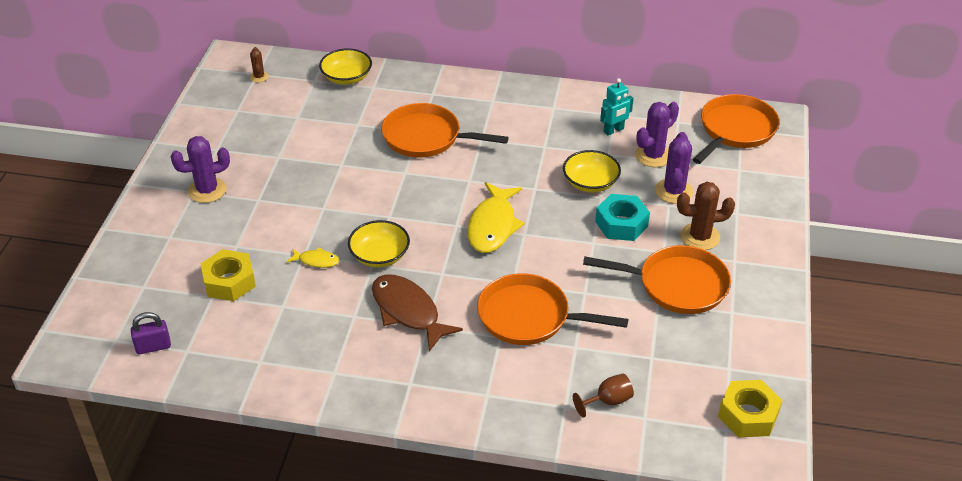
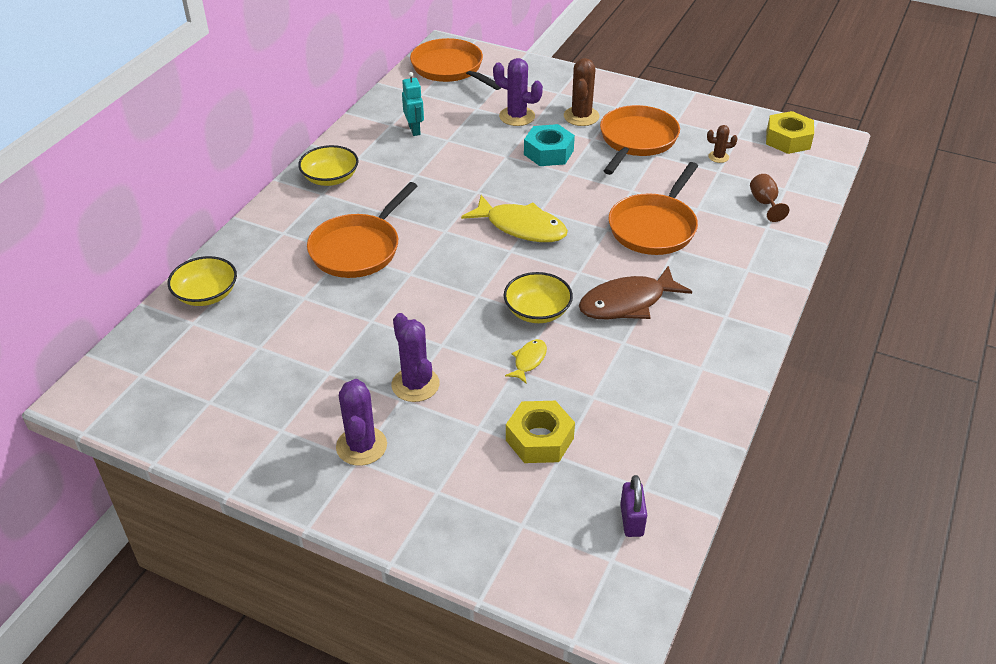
camera: 75 degrees left, 0 degrees up
brown cactus [250,47,269,83] -> brown cactus moved to [707,125,738,163]
yellow bowl [563,150,621,193] -> yellow bowl moved to [298,145,359,186]
purple cactus [635,102,679,167] -> purple cactus moved to [391,313,440,402]

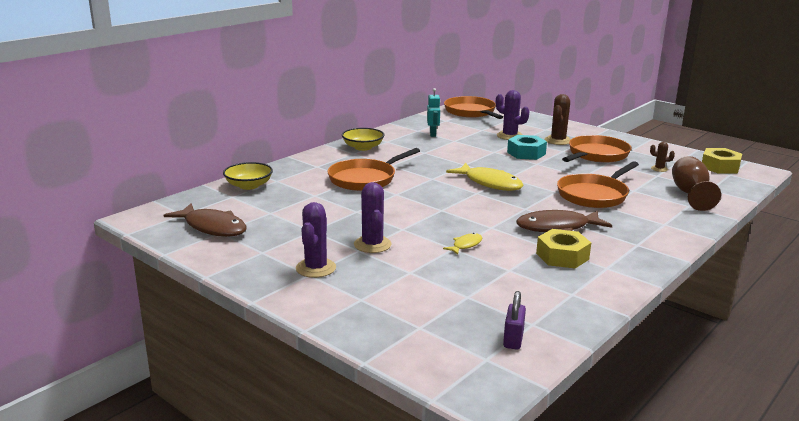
camera: 15 degrees right, 20 degrees down
yellow bowl [504,272,573,323] -> none
yellow nut [506,401,575,463] -> yellow nut moved to [536,229,591,268]
brown goblet [750,174,789,222] -> brown goblet [672,156,721,211], size x1.66
none -> brown fish [164,203,247,237]

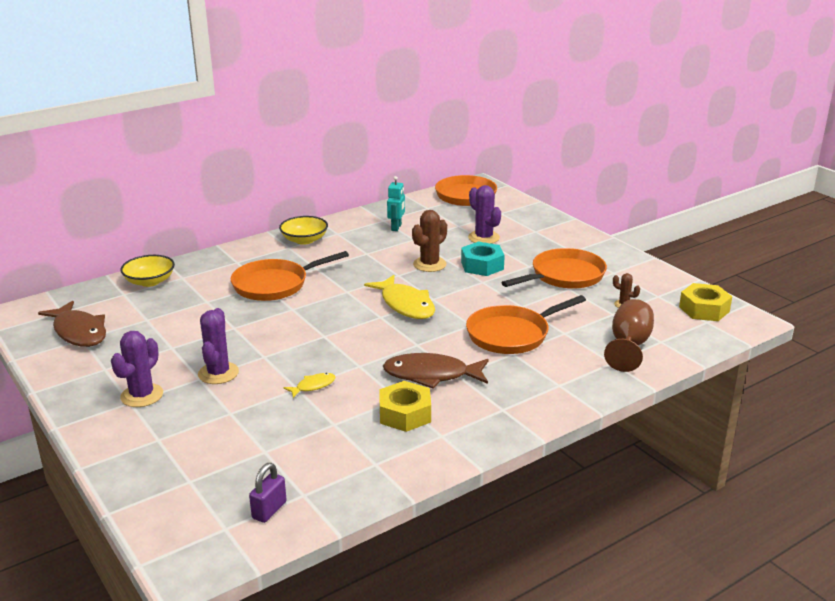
camera: 15 degrees right, 5 degrees up
brown cactus [545,94,571,145] -> brown cactus moved to [412,210,447,272]

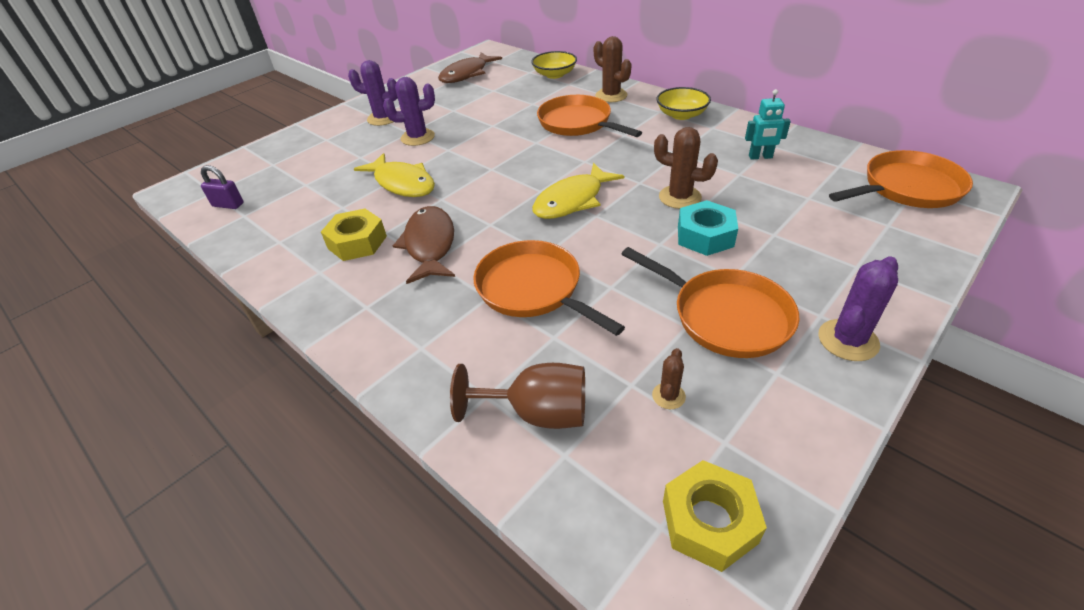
camera: 80 degrees right, 15 degrees up
yellow fish [283,373,336,398] -> yellow fish [354,153,435,197], size x2.03
purple cactus [468,185,501,244] -> purple cactus moved to [818,256,898,361]
none -> brown cactus [594,36,632,102]

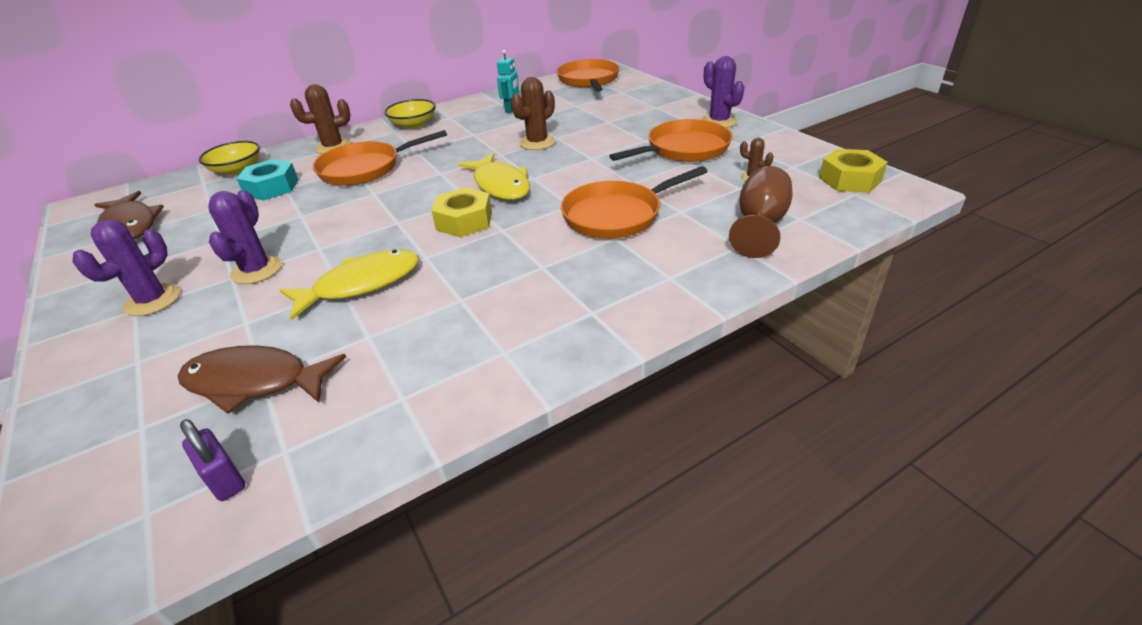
camera: 75 degrees left, 5 degrees down
purple padlock [201,165,244,209] -> purple padlock turned 75 degrees counterclockwise [180,419,245,501]
yellow nut [321,209,387,261] -> yellow nut moved to [432,187,492,237]
brown fish [393,206,455,284] -> brown fish moved to [177,345,346,414]
turquoise nut [678,200,738,256] -> turquoise nut moved to [237,159,298,201]

